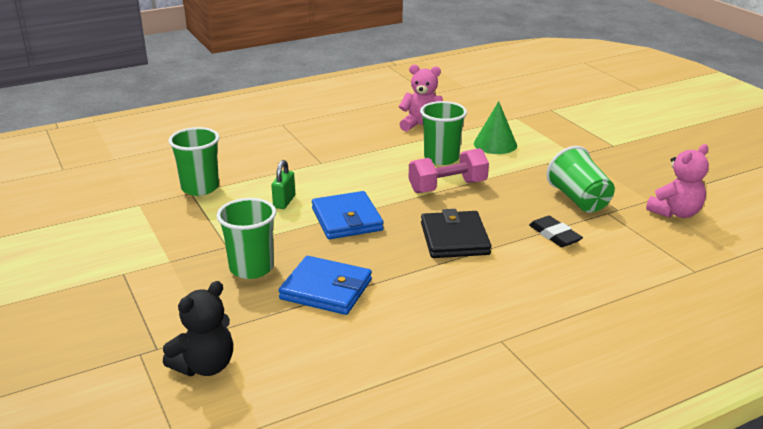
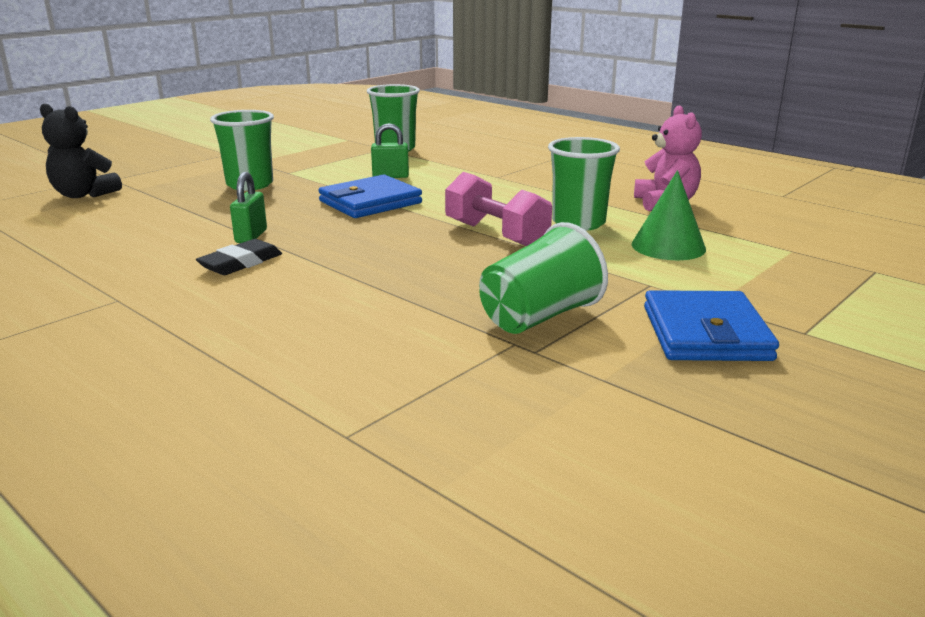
camera: 70 degrees right, 5 degrees down
blue wallet [278,256,372,315] -> blue wallet moved to [644,290,779,361]
black wallet [421,209,491,258] -> none
black eraser [529,216,583,247] -> black eraser moved to [196,239,282,275]
pink teddy bear [646,144,709,218] -> none
none -> green padlock [230,172,267,243]

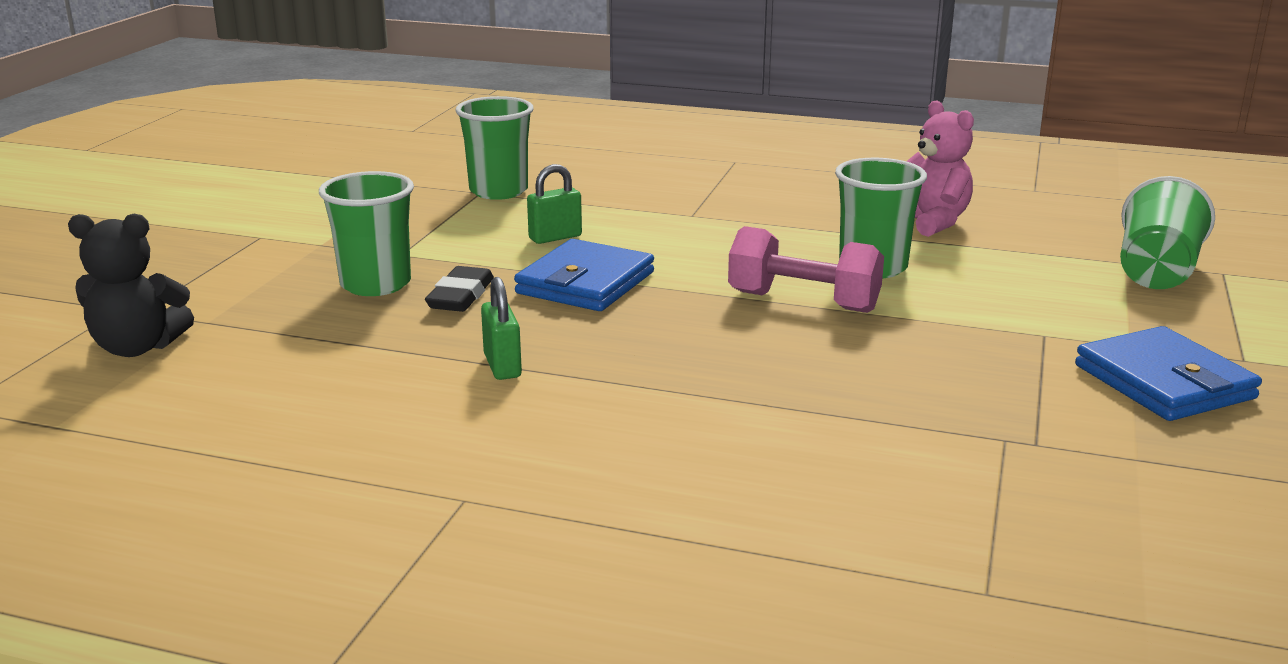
camera: 25 degrees left, 0 degrees up
black eraser [196,239,282,275] -> black eraser moved to [425,266,494,312]
green cup [479,222,608,334] -> green cup moved to [1120,176,1215,289]
green cone [632,170,706,260] -> none

